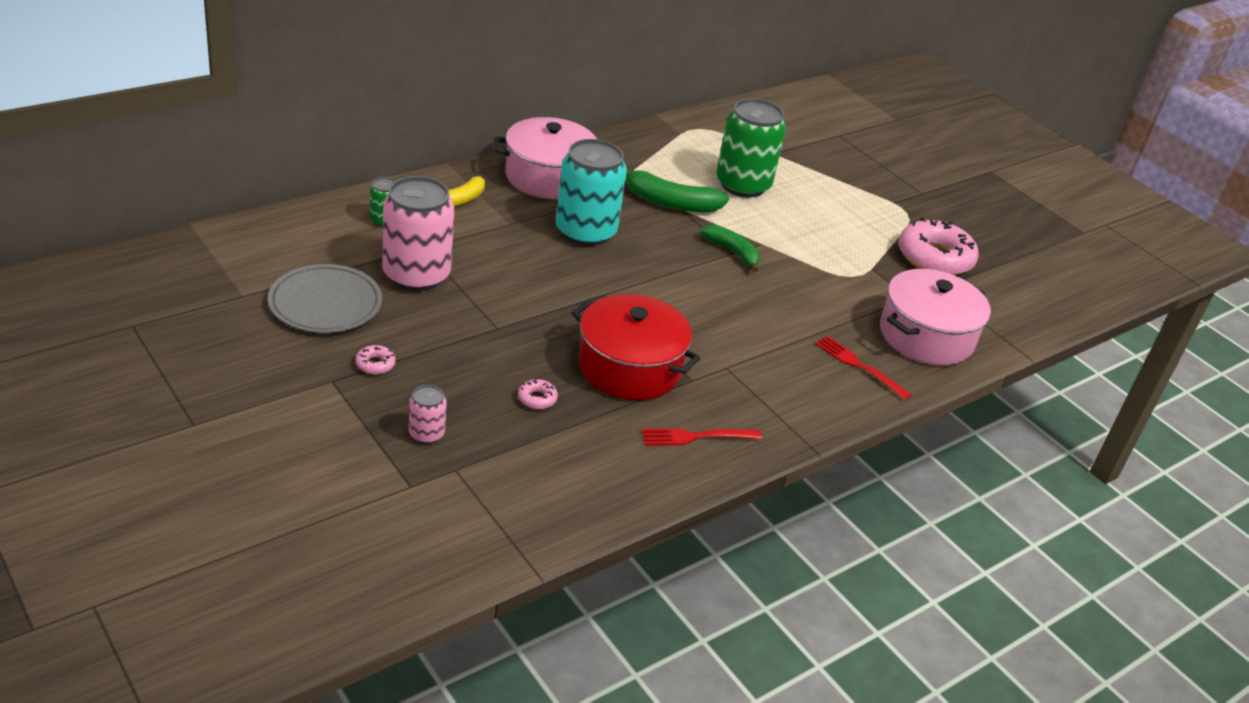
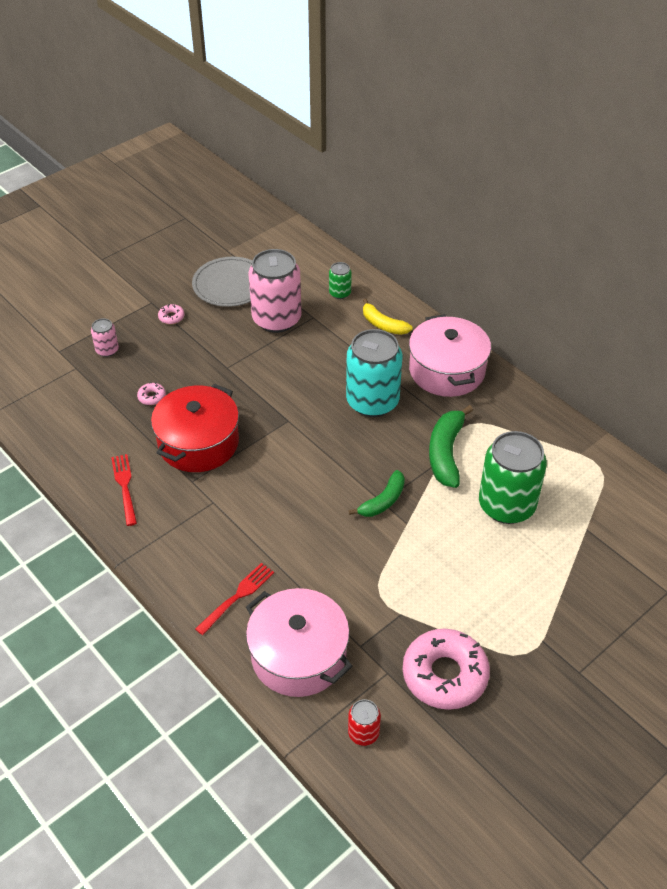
camera: 90 degrees right, 10 degrees up
none -> red can [348,699,381,746]

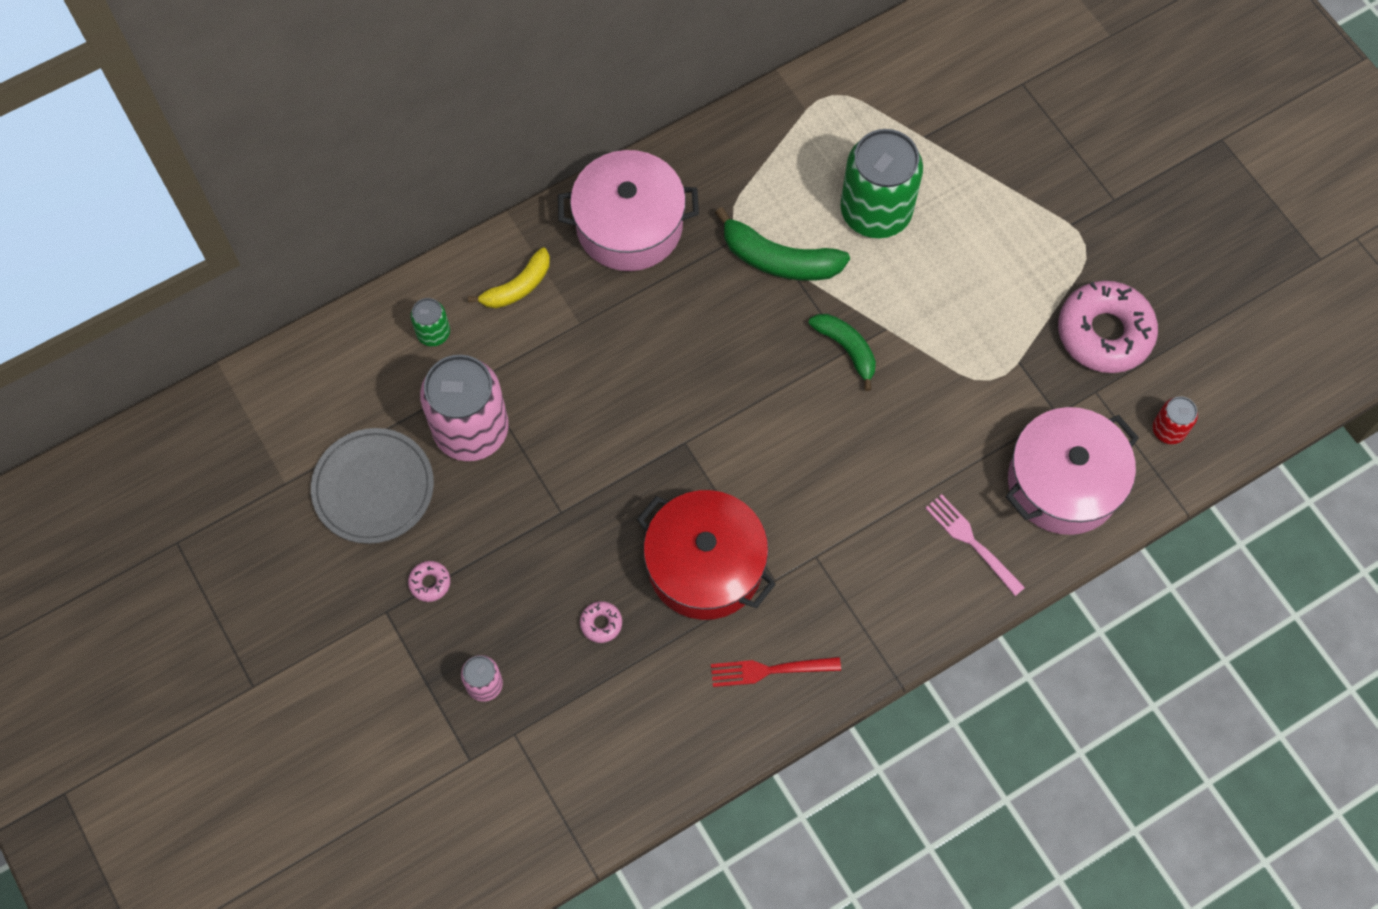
camera: 80 degrees left, 20 degrees up
red fork [195,563,274,635] -> pink fork [925,494,1025,596]
turquoise can [346,329,402,417] -> none

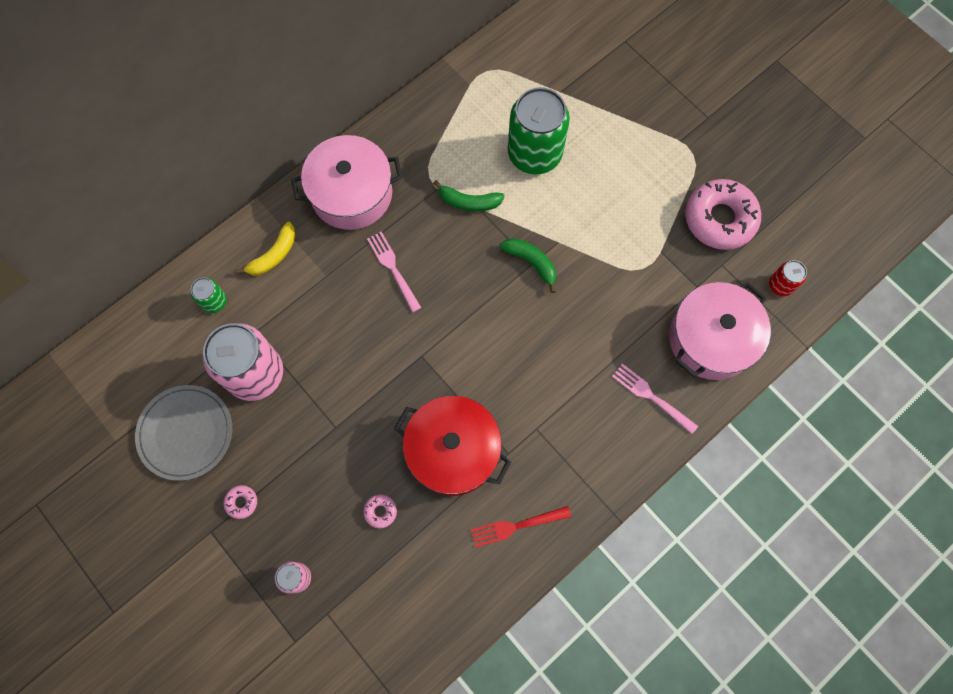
camera: 10 degrees left, 5 degrees up
green banana [715,207,850,281] -> green banana [433,180,505,211], size x0.67
none -> pink fork [367,232,421,313]

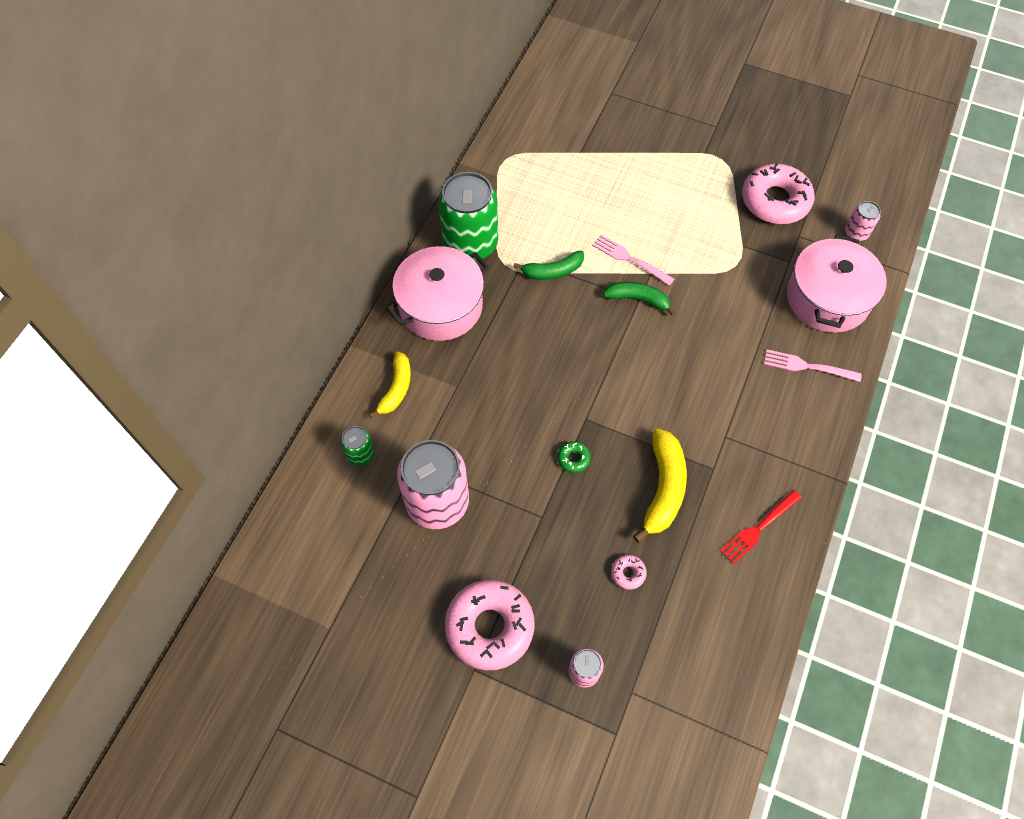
camera: 25 degrees left, 10 degrees down
grey plate [135,385,232,481] -> none
pink donut [223,485,257,519] -> pink donut [445,580,535,670], size x2.46
pink fork [367,232,421,313] -> pink fork moved to [592,235,674,286]
red pot [394,396,511,496] -> yellow banana [633,428,687,543]
green can [508,87,570,175] -> green can moved to [438,172,498,261]
red can [769,260,807,296] -> pink can [845,201,881,241]
none -> green donut [557,441,591,473]

